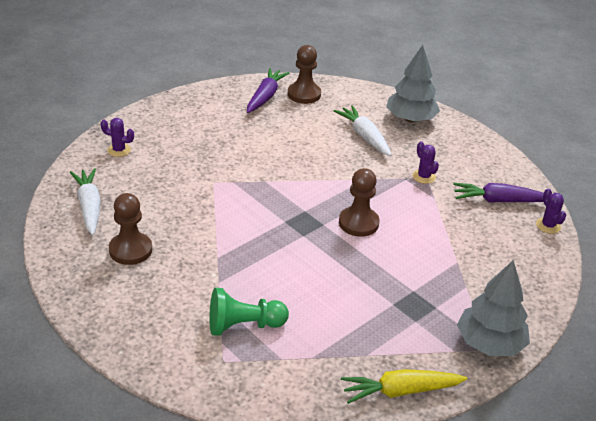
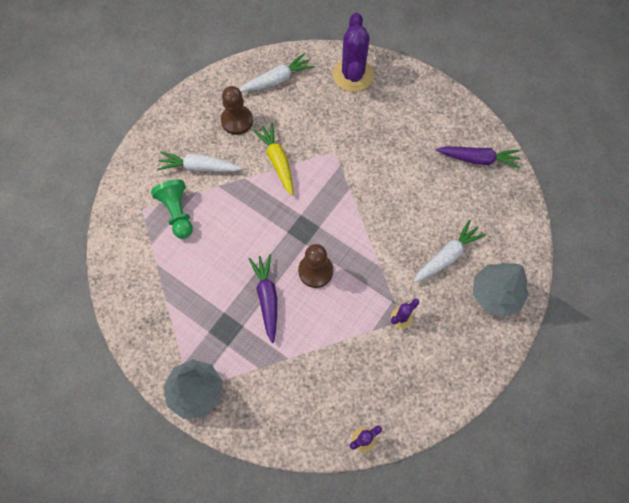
camera: 80 degrees right, 30 degrees up
purple cactus [100,118,134,157] -> purple cactus [333,13,374,92], size x2.13
brown pawn [288,45,321,104] -> none
yellow carrot [341,369,467,404] -> yellow carrot moved to [253,123,293,196]
purple carrot [453,183,544,202] -> purple carrot moved to [248,254,277,343]
none -> white carrot [157,151,243,172]

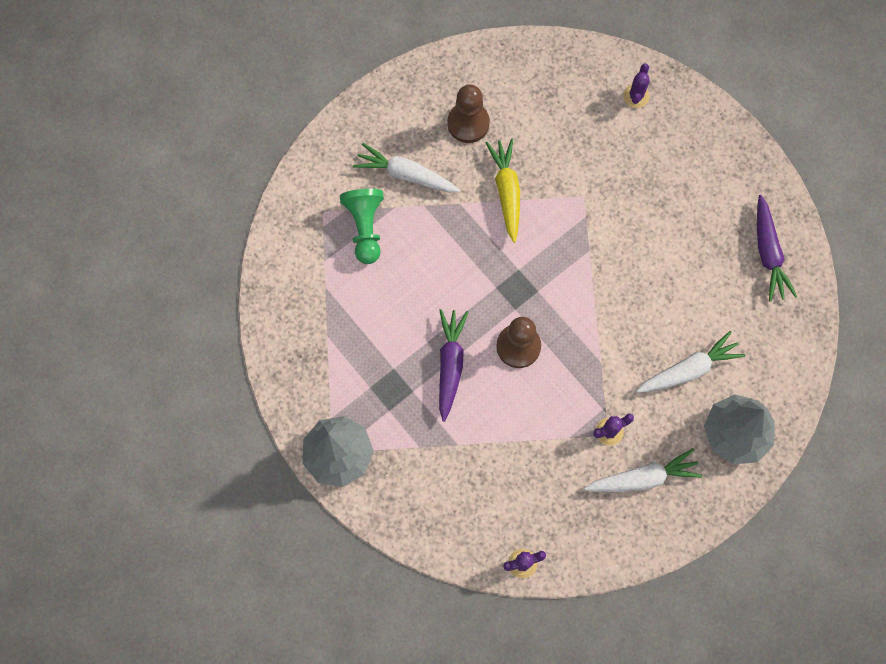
camera: 15 degrees right, 5 degrees up
white carrot [239,53,314,92] -> white carrot moved to [584,448,703,492]
purple cactus [333,13,374,92] -> purple cactus [623,63,650,108], size x0.47
purple carrot [436,146,521,169] -> purple carrot turned 60 degrees clockwise [757,195,797,302]

